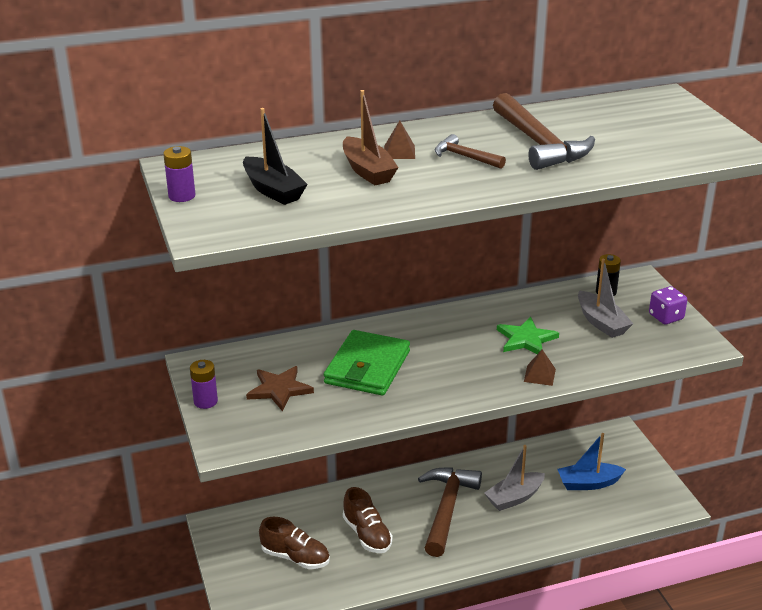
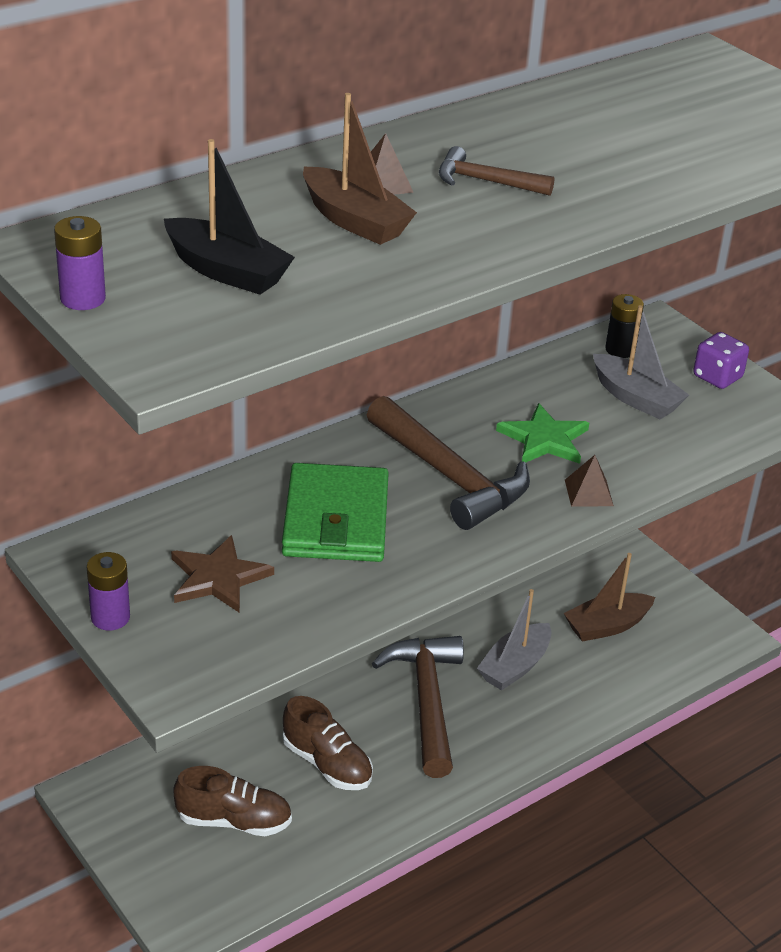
camera: 20 degrees left, 5 degrees up
brown hammer [493,93,595,170] -> brown hammer moved to [367,396,530,530]
blue boat [557,433,626,490] -> brown boat [564,553,655,642]

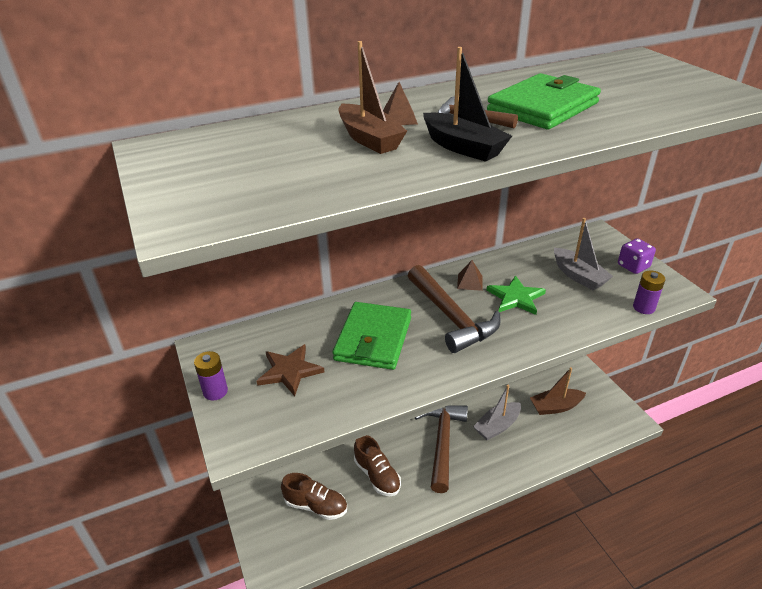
camera: 15 degrees right, 0 degrees up
purple battery [54,216,106,310] -> purple battery moved to [633,270,665,314]
black boat [164,139,295,295] -> black boat moved to [423,47,512,162]
brown pyramid [565,455,614,507] -> brown pyramid moved to [457,260,482,291]
black battery [605,294,644,358] -> none
none -> green wallet [487,73,601,129]

